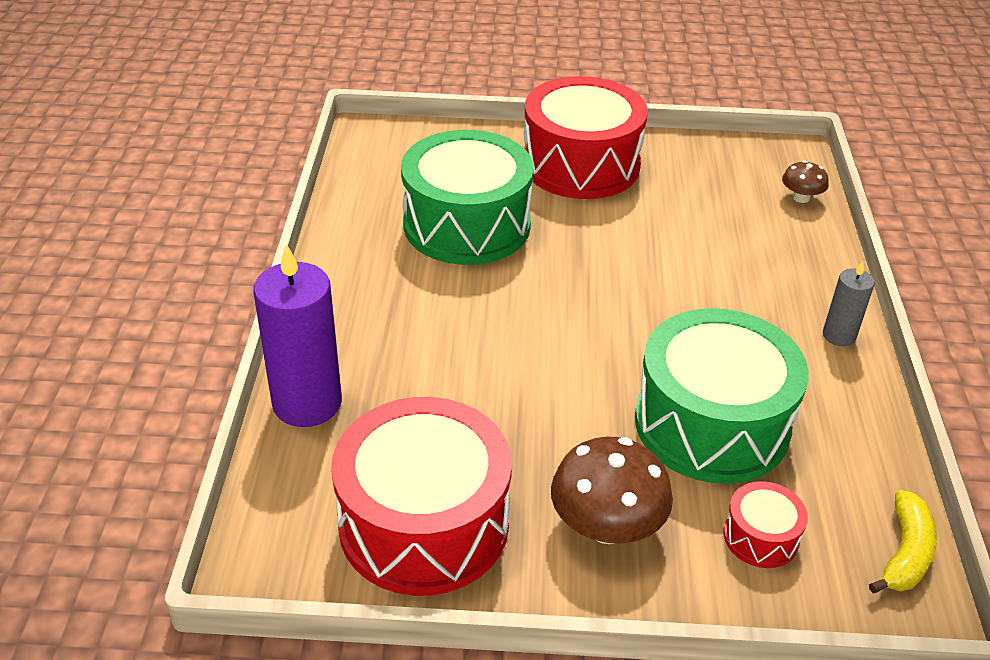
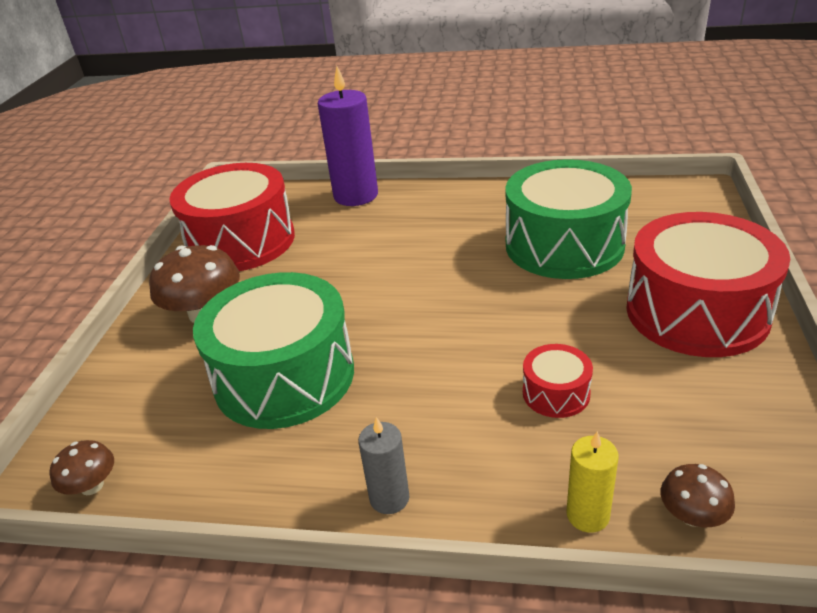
camera: 100 degrees right, 5 degrees down
red drum [724,481,808,568] -> red drum moved to [523,344,593,418]
yellow banana [869,490,937,593] -> brown mushroom [49,440,114,495]
none -> yellow candle [566,431,619,533]

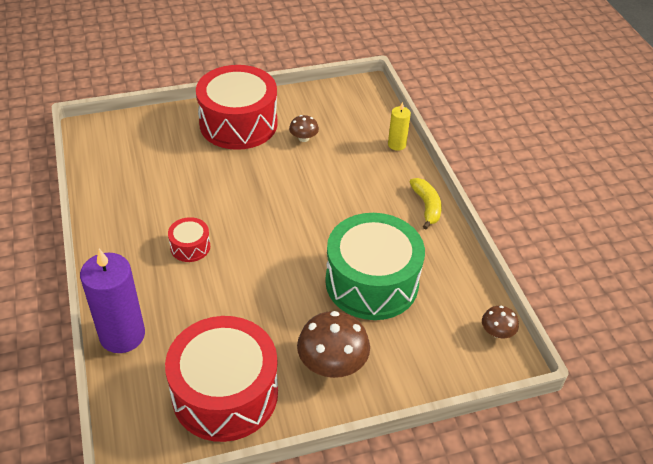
camera: 120 degrees left, 10 degrees up
grey candle [358,417,409,514] -> yellow banana [410,178,442,229]
green drum [505,159,632,279] -> none
red drum [523,344,593,418] -> red drum moved to [168,217,210,262]
brown mushroom [661,464,735,527] -> brown mushroom moved to [289,115,319,142]

